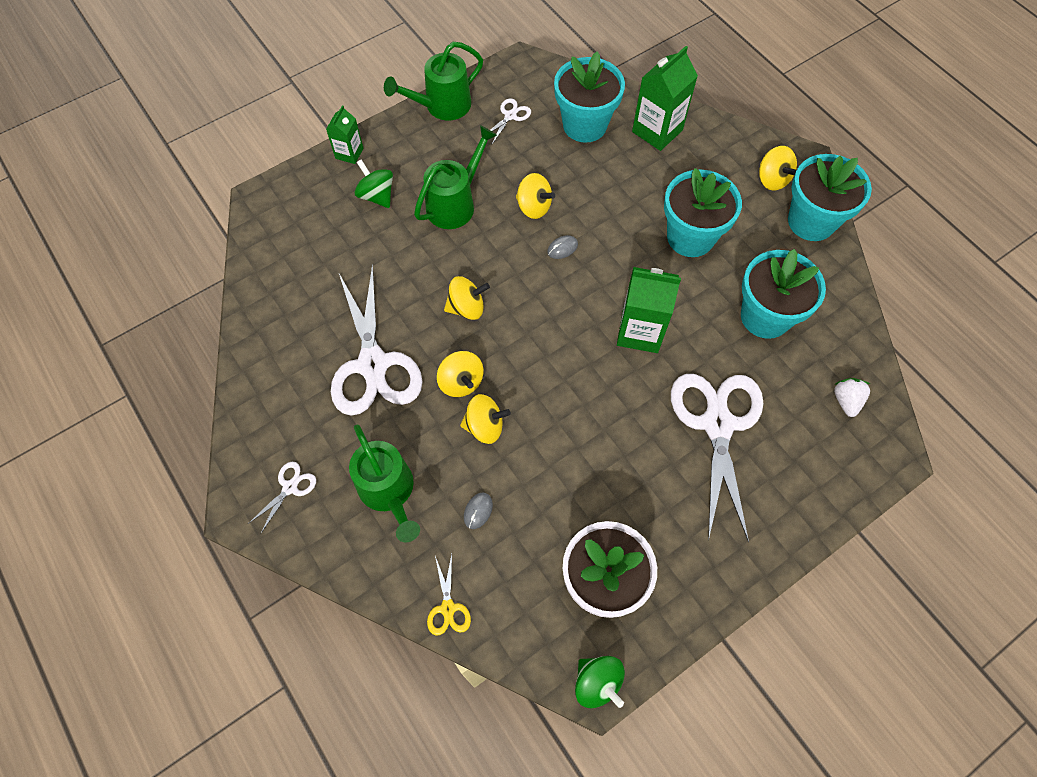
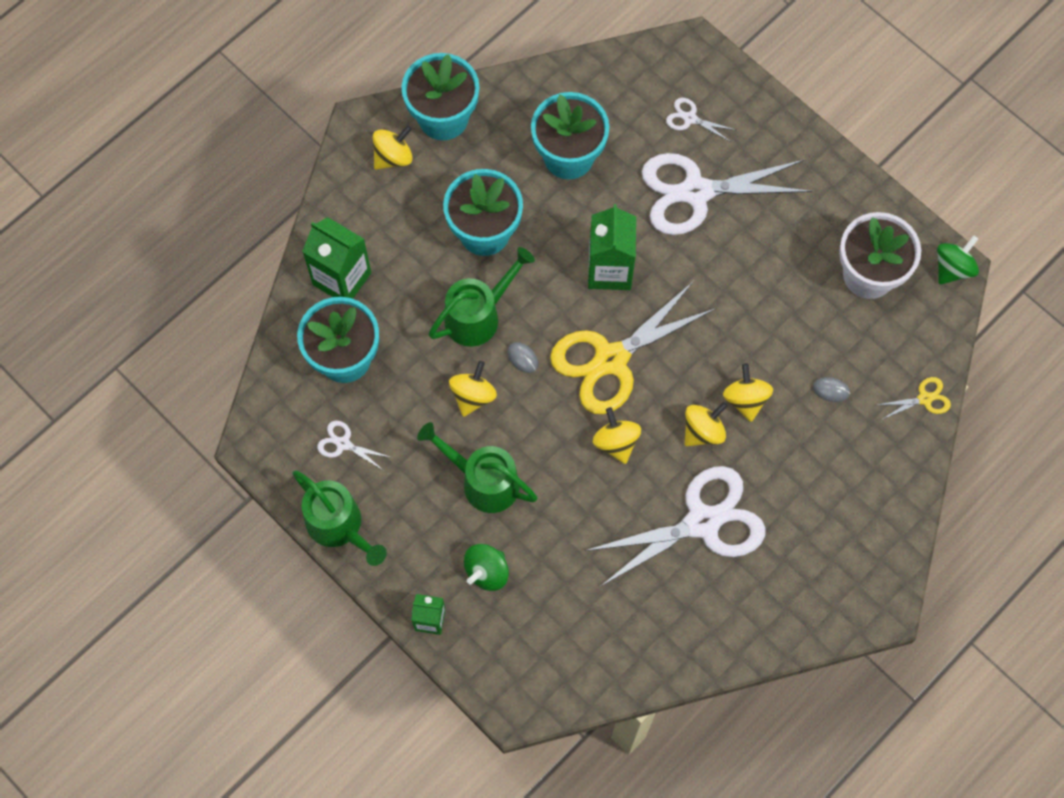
camera: 100 degrees left, 5 degrees up
white scissors [248,462,316,533] -> white scissors moved to [666,98,736,142]
green watering can [349,425,420,543] -> green watering can moved to [429,247,535,347]
white strawberry [834,378,870,417] -> none
none -> yellow scissors [550,281,717,414]

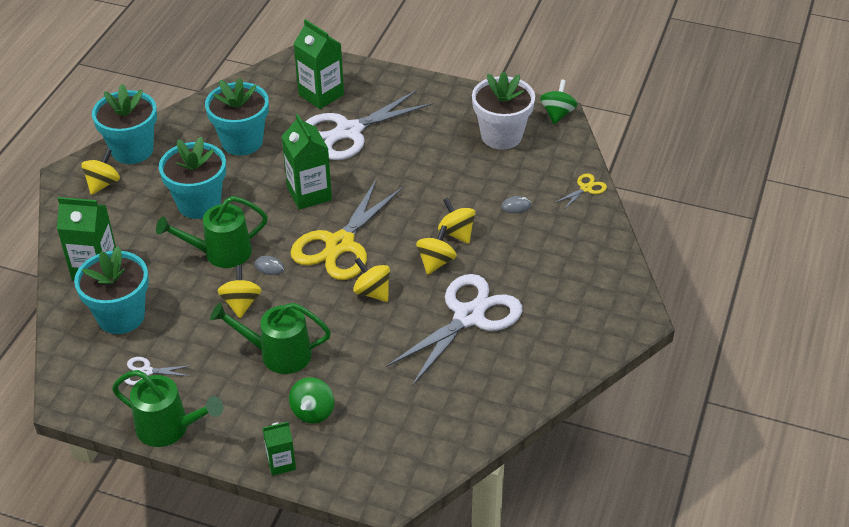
camera: 25 degrees left, 25 degrees down
green watering can [429,247,535,347] -> green watering can turned 135 degrees counterclockwise [156,196,268,268]
white scissors [666,98,736,142] -> green carton [294,19,344,109]

